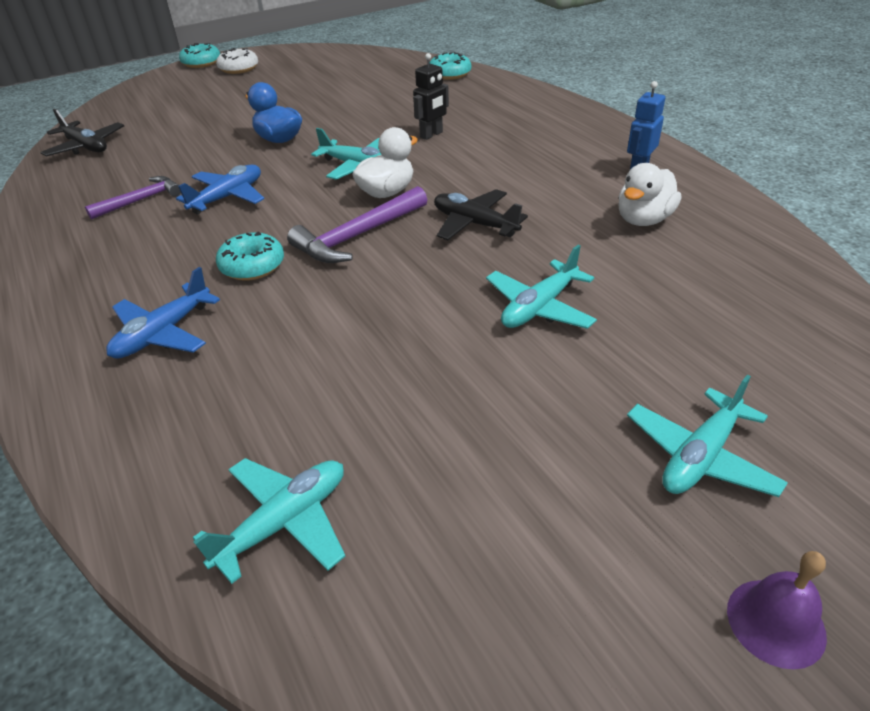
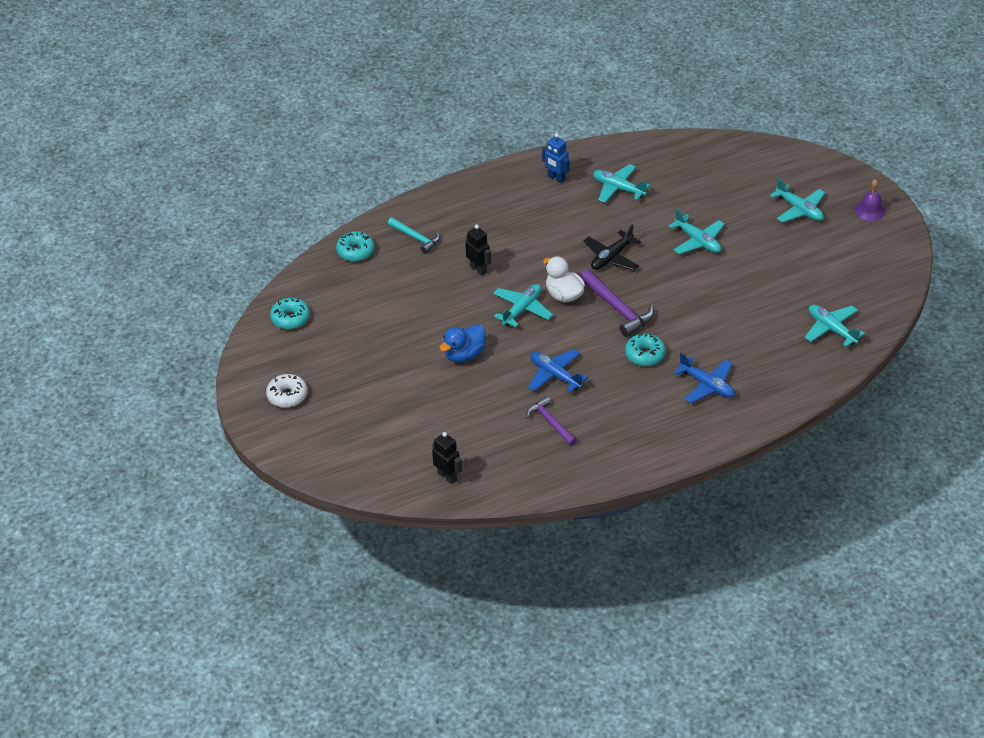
camera: 85 degrees left, 5 degrees up
black plane [40,108,124,157] -> black robot [432,432,462,484]
turquoise donut [179,43,220,68] -> turquoise donut moved to [270,298,310,329]
white duck [618,163,681,226] -> turquoise plane [593,164,650,203]
none -> turquoise hammer [388,217,440,254]

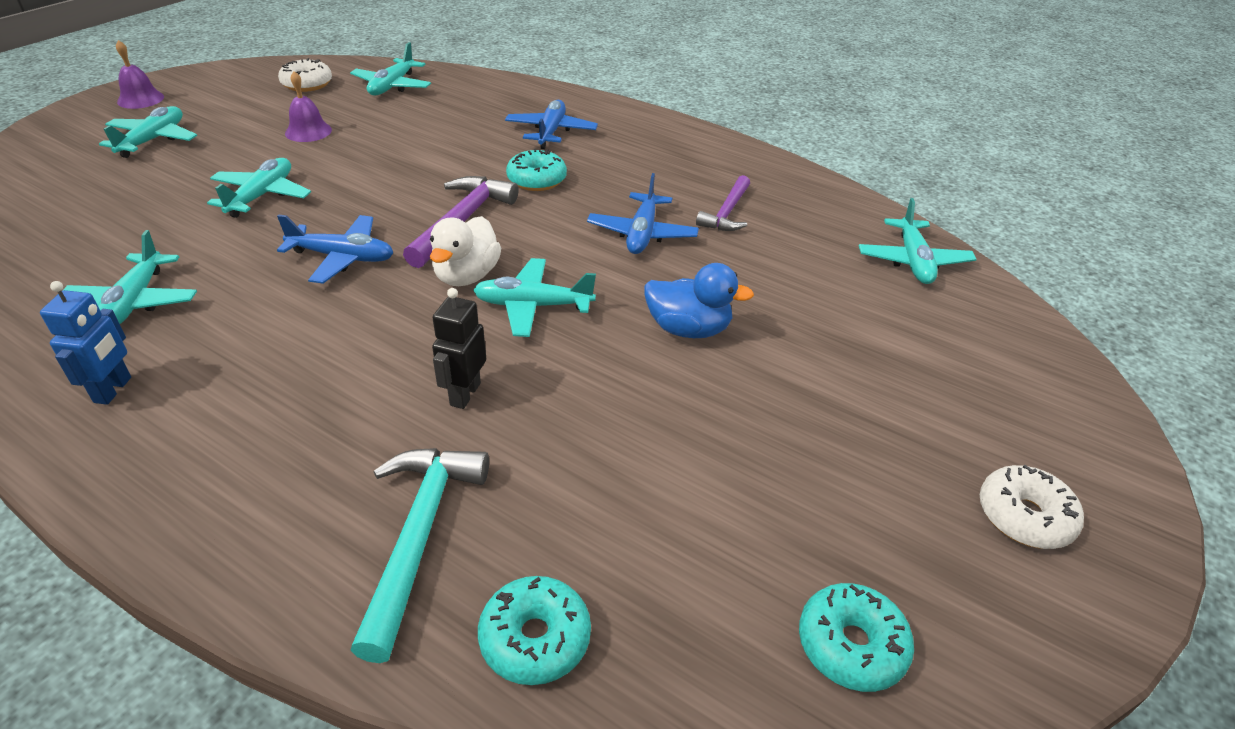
camera: 125 degrees left, 5 degrees down
turquoise hammer [388,217,440,254] -> turquoise hammer [351,448,489,663], size x1.51
black robot [432,432,462,484] -> turquoise plane [859,198,977,284]
black plane [584,224,641,270] -> blue plane [277,214,393,284]
none -> white donut [278,58,332,92]
none -> purple bell [285,71,332,142]

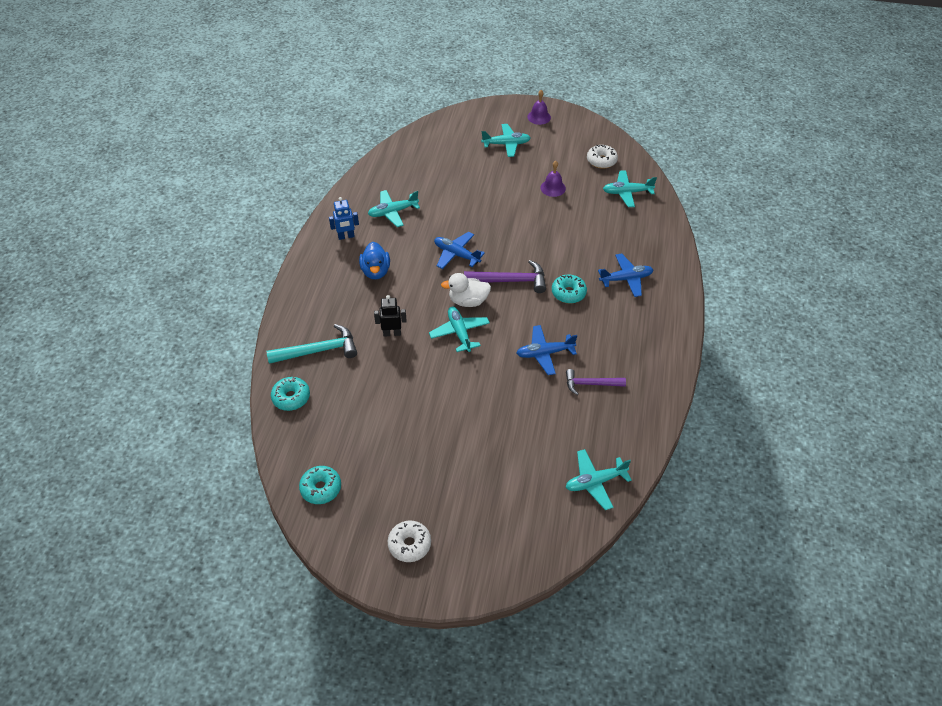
camera: 70 degrees right, 10 degrees up
turquoise plane [207,158,311,218] -> none
blue plane [277,214,393,284] -> blue plane turned 135 degrees clockwise [434,232,485,269]
blue duck [644,263,754,338] -> blue duck moved to [359,242,390,279]

